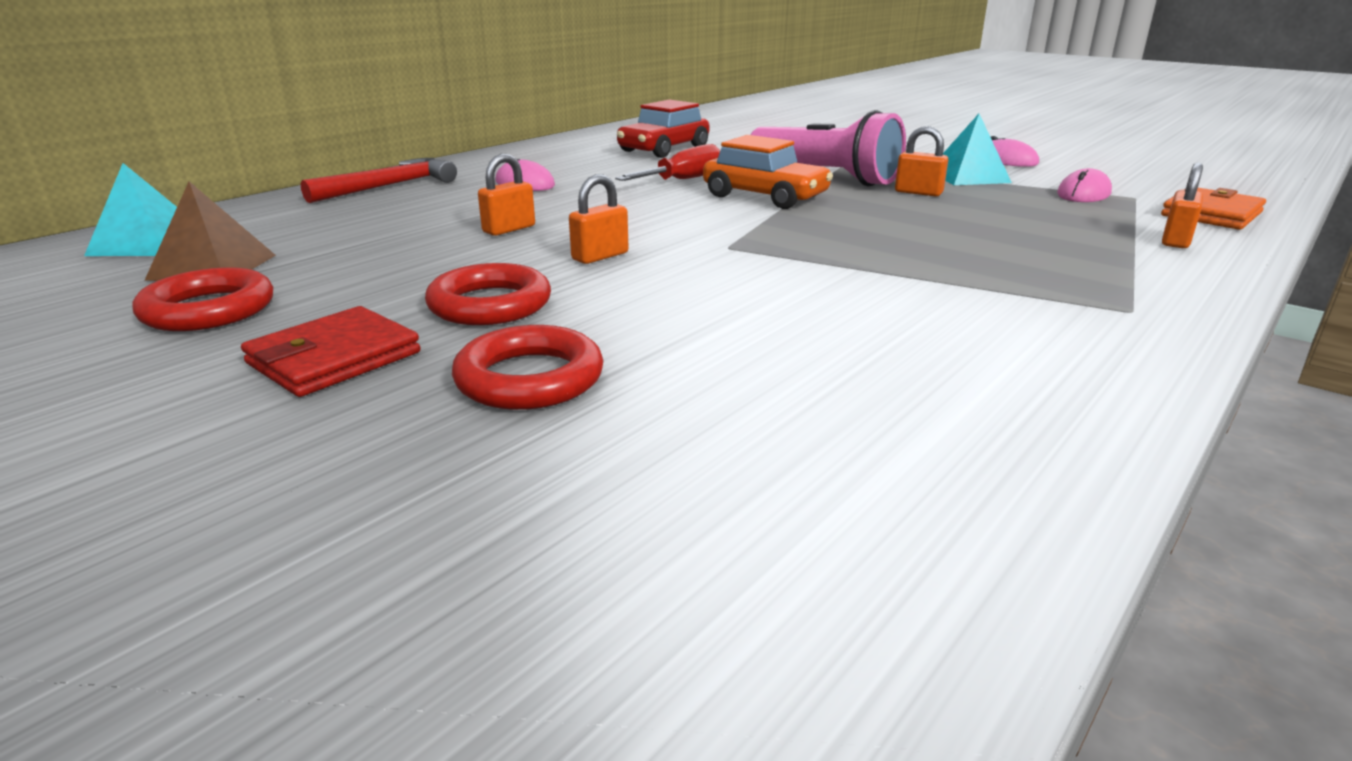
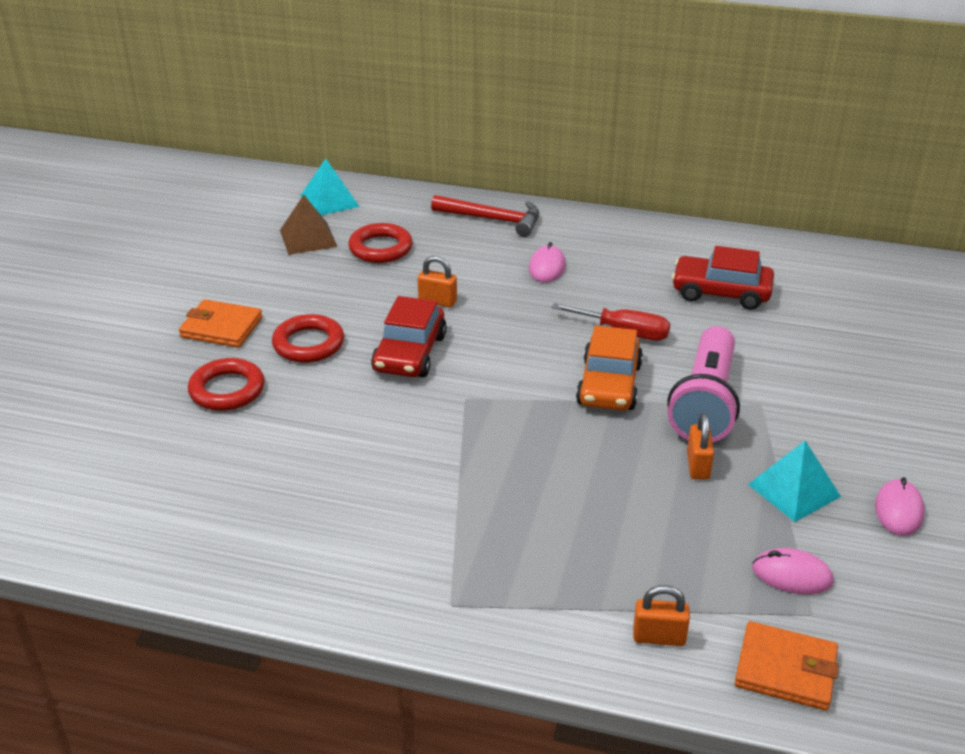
camera: 65 degrees right, 10 degrees up
red ring [132,267,273,331] -> red ring moved to [348,223,413,263]
red wallet [241,306,421,397] -> orange wallet [179,299,262,347]
orange padlock [569,174,629,264] -> red car [371,296,447,377]

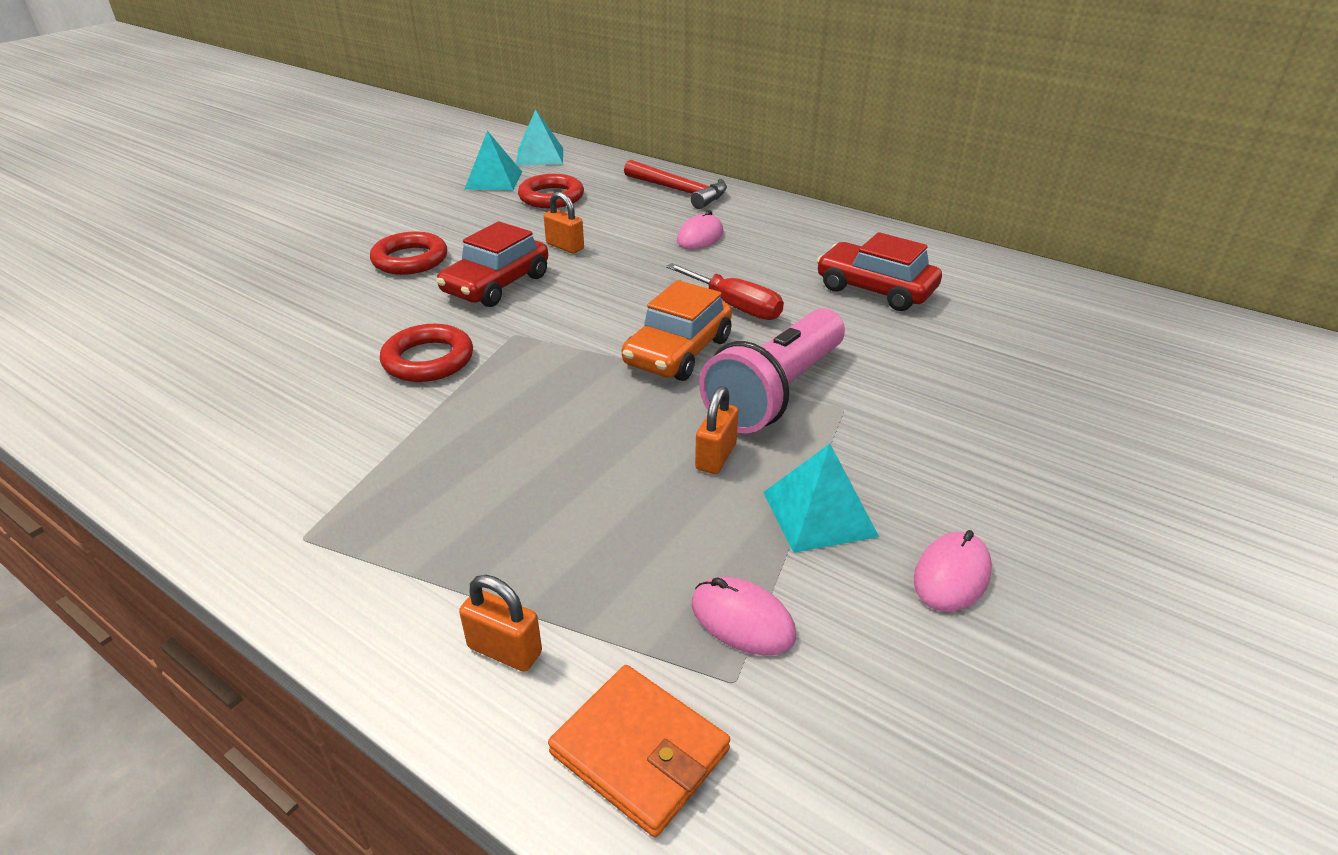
camera: 20 degrees right, 0 degrees up
orange wallet [179,299,262,347] -> none
red ring [188,358,265,411] -> red ring moved to [380,324,473,382]
brown pyramid [280,195,337,255] -> turquoise pyramid [465,131,522,190]

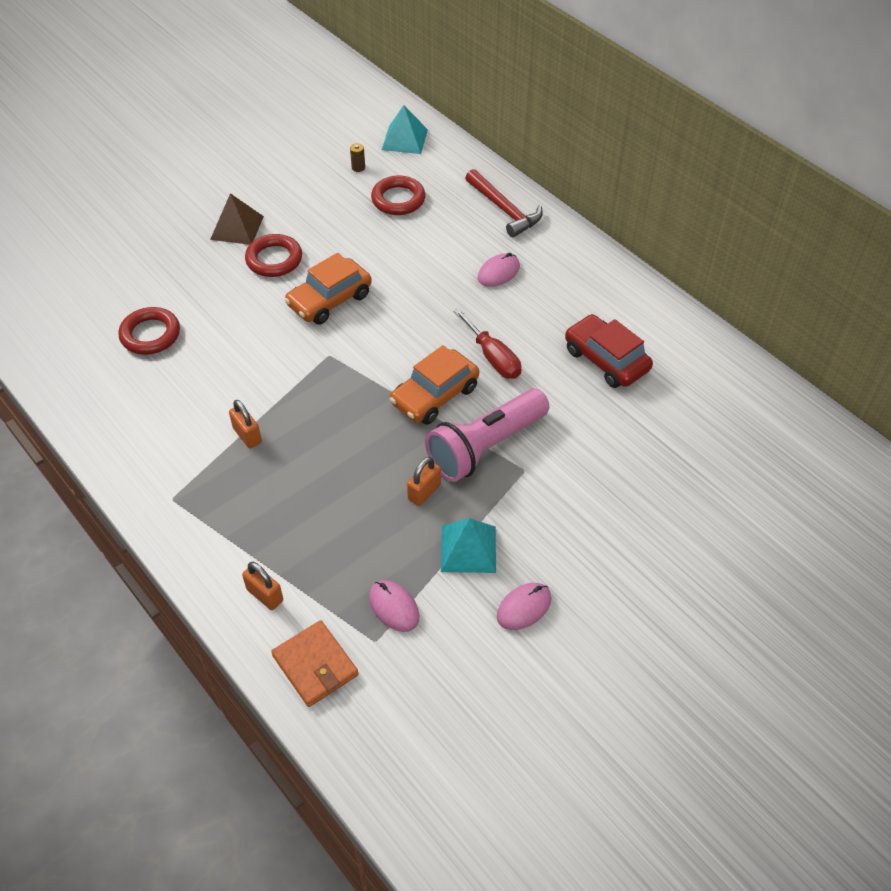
camera: 15 degrees right, 15 degrees up
red ring [380,324,473,382] -> red ring moved to [118,307,180,355]
red car [437,221,548,307] -> orange car [285,253,372,325]
turquoise pyramid [465,131,522,190] -> brown battery [350,143,365,172]
orange padlock [544,192,584,253] -> orange padlock moved to [229,400,262,448]
none -> brown pyramid [210,193,264,245]

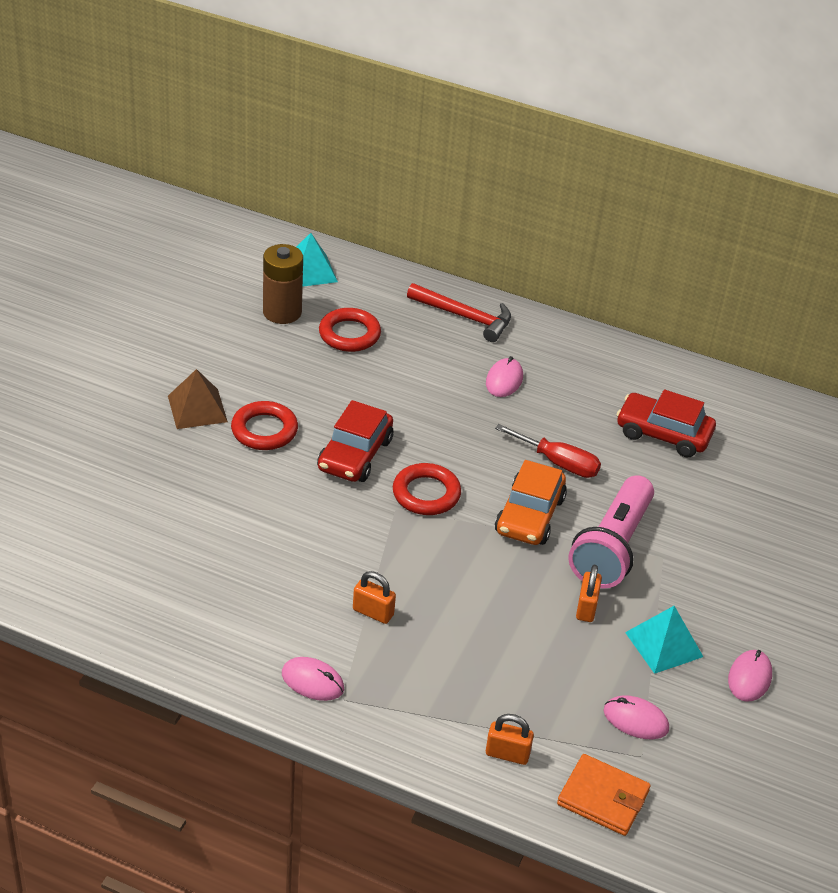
camera: 30 degrees left, 10 degrees down
red ring [118,307,180,355] -> red ring moved to [393,463,461,515]
orange car [285,253,372,325] -> red car [317,400,393,482]
brown battery [350,143,365,172] -> brown battery [263,244,303,324], size x2.44
none -> pink mouse [282,657,344,701]

